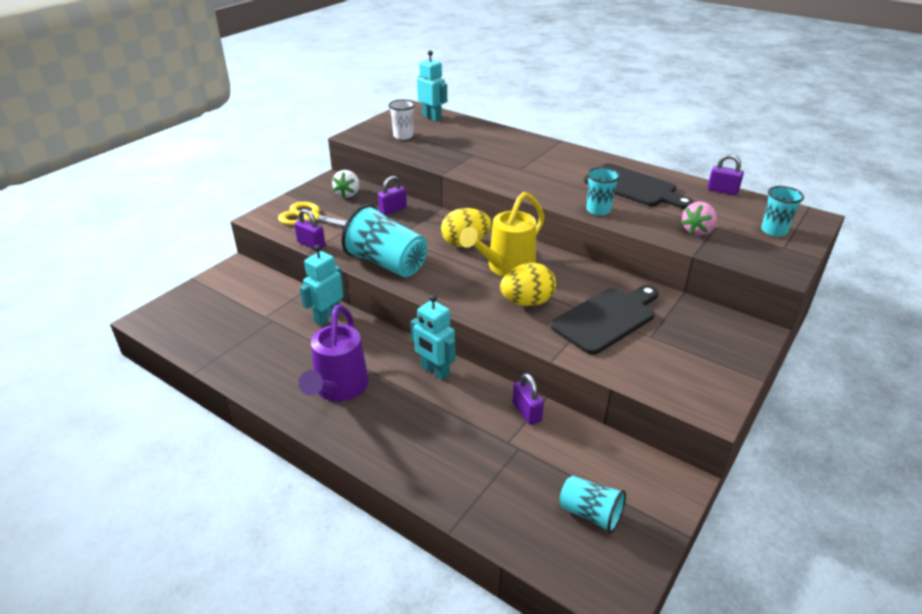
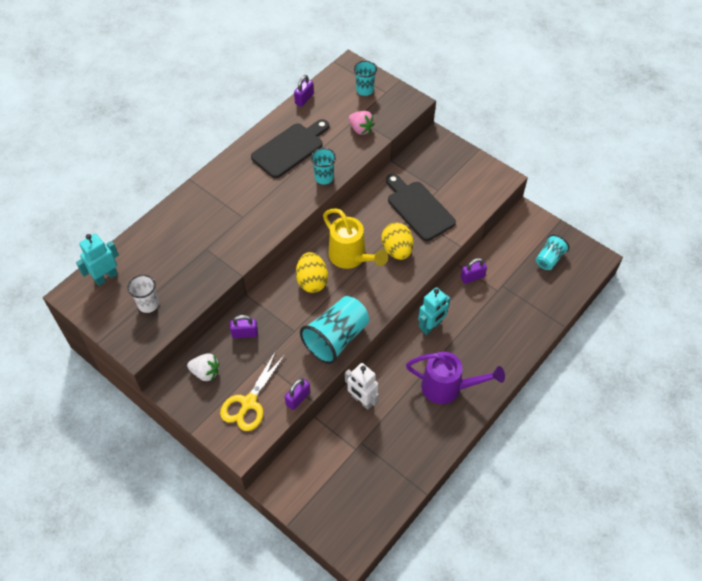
camera: 85 degrees left, 20 degrees up
turquoise robot [300,245,343,326] -> white robot [345,363,379,410]
purple padlock [378,176,407,215] -> purple padlock turned 60 degrees counterclockwise [230,315,258,338]

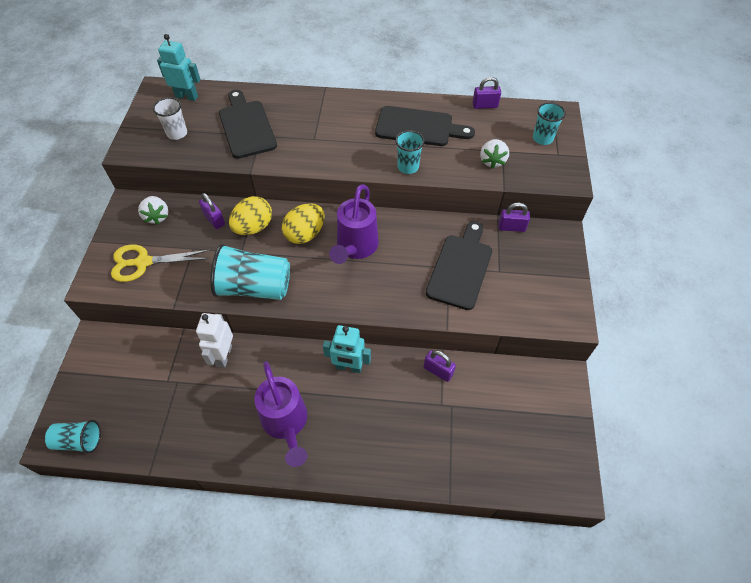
camera: 55 degrees right, 0 degrees up
purple padlock [285,378,310,410] -> purple padlock moved to [498,203,530,232]
yellow watering can [323,209,388,269] -> purple watering can [329,184,379,264]
pink strawberry [349,111,375,135] -> white strawberry [480,139,509,169]
yellow egg [381,223,414,260] -> yellow egg moved to [229,196,272,235]
turquoise cup [536,235,569,270] -> turquoise cup moved to [45,420,101,454]
none -> black cutting board [219,90,277,159]

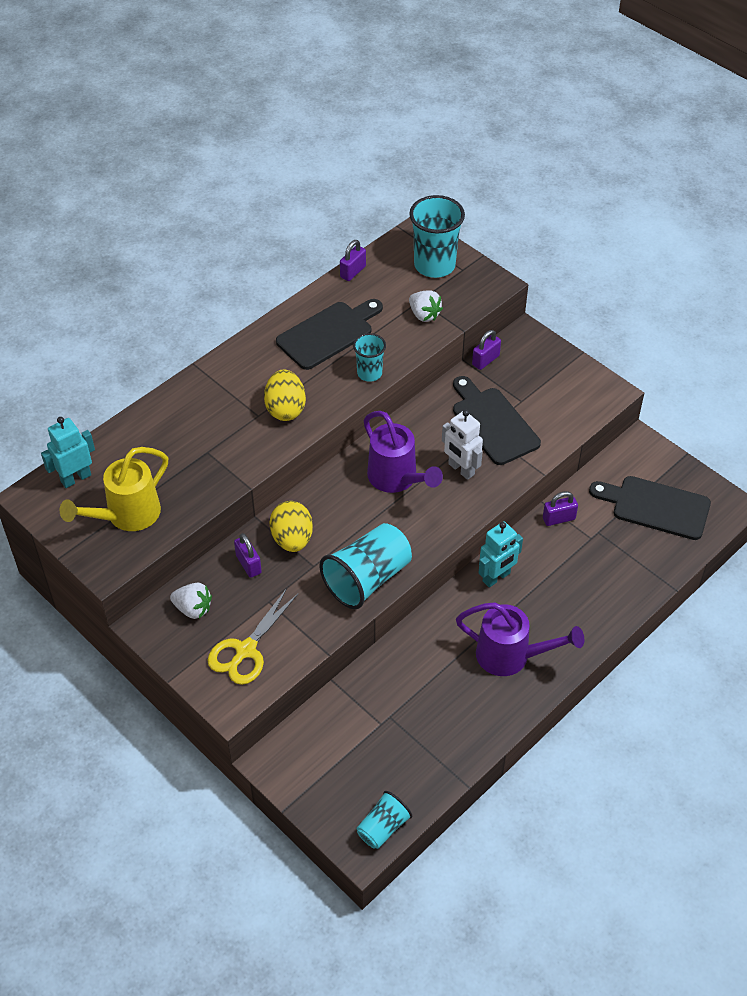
camera: 50 degrees left, 5 degrees down
white cup [153,97,187,140] -> yellow watering can [60,447,168,531]
white robot [196,313,233,368] -> white robot moved to [442,410,483,480]
purple padlock [199,193,225,229] -> purple padlock turned 60 degrees clockwise [234,533,262,578]
black cutting board [219,90,277,159] -> black cutting board moved to [589,476,711,540]
yellow egg [282,203,324,244] -> yellow egg moved to [264,370,306,421]
turquoise cup [533,102,566,145] -> turquoise cup [409,195,465,278], size x1.77

